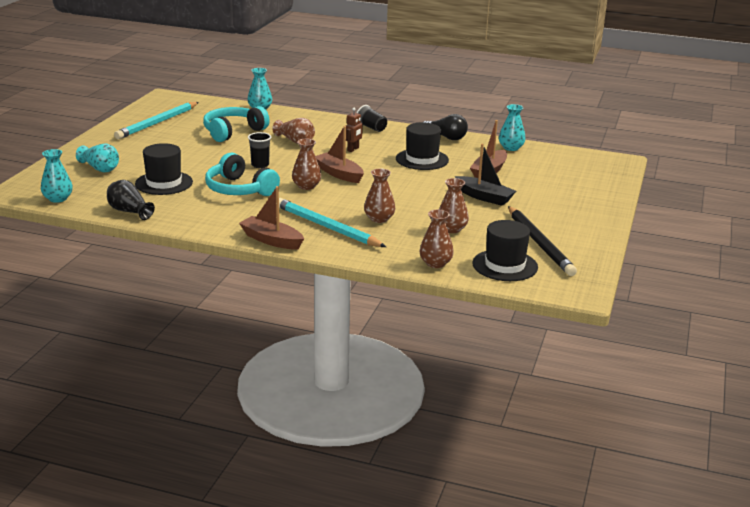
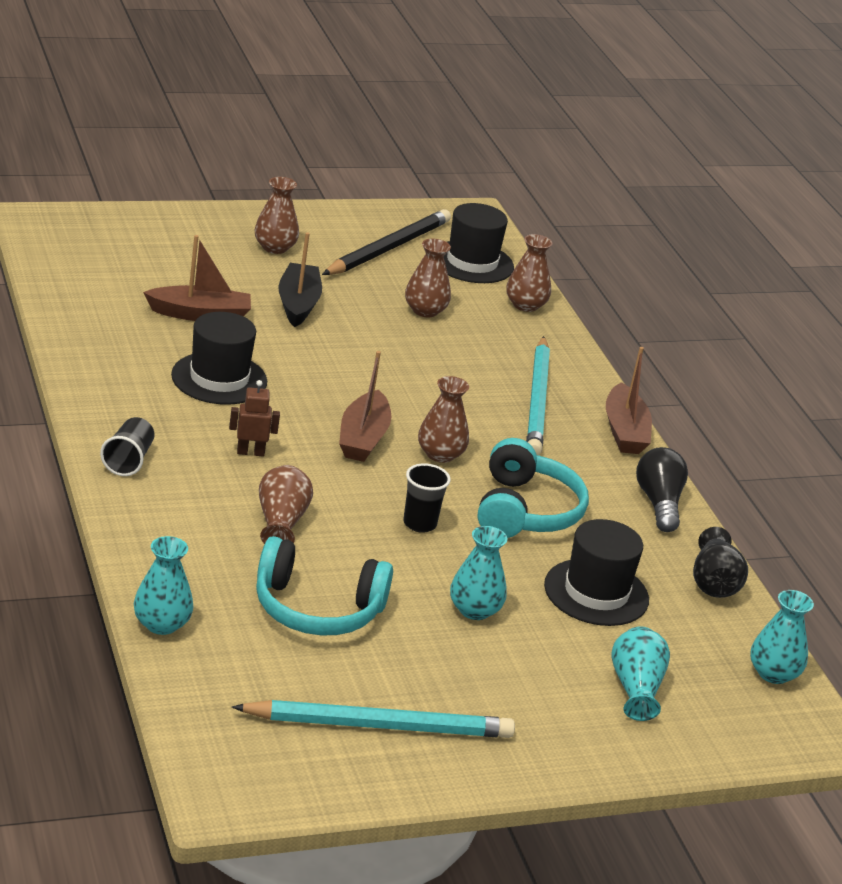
camera: 130 degrees left, 5 degrees up
brown vase [364,169,395,223] -> brown vase moved to [255,177,299,254]
black light bulb [423,114,468,140] -> black light bulb moved to [636,447,688,532]
turquoise vase [499,104,526,151] -> turquoise vase moved to [450,526,507,620]

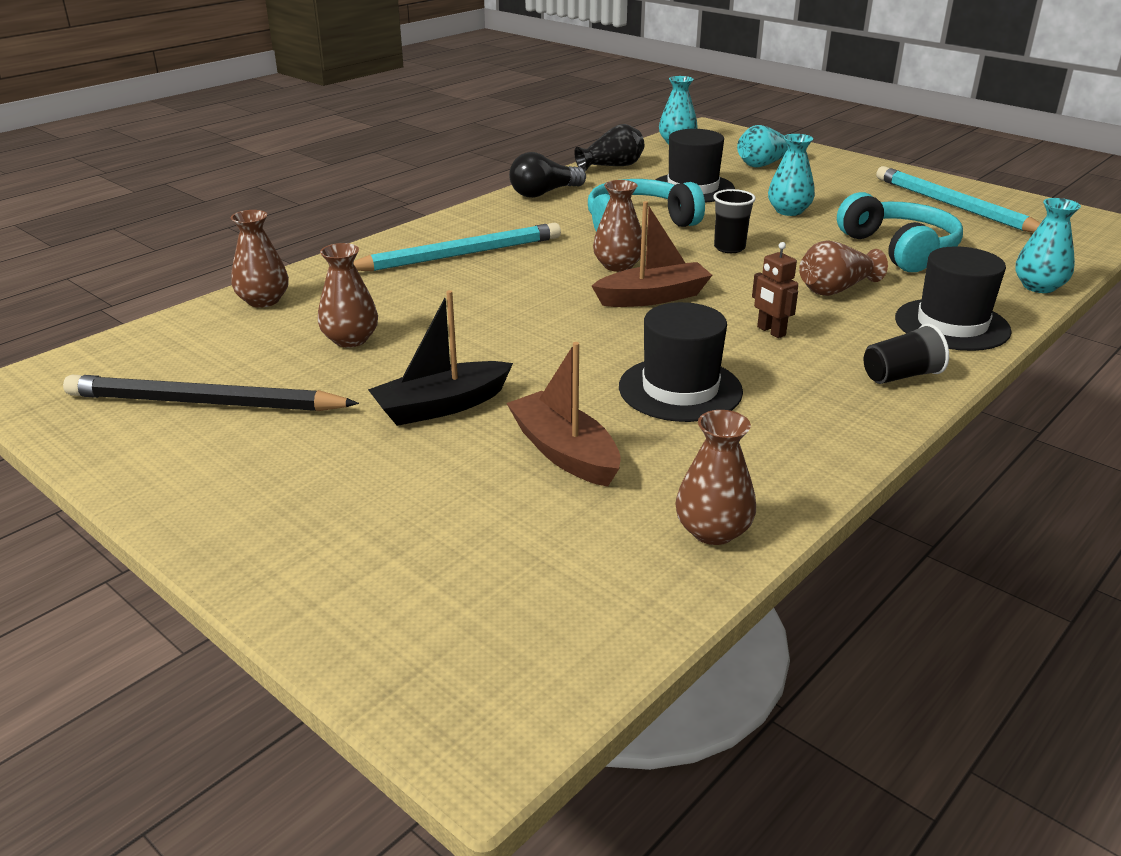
camera: 115 degrees left, 0 degrees up
brown vase [255,177,299,254] -> brown vase moved to [675,410,756,545]
black hat [444,203,514,283] -> black hat moved to [895,246,1012,351]
brown boat [606,347,652,454] -> none

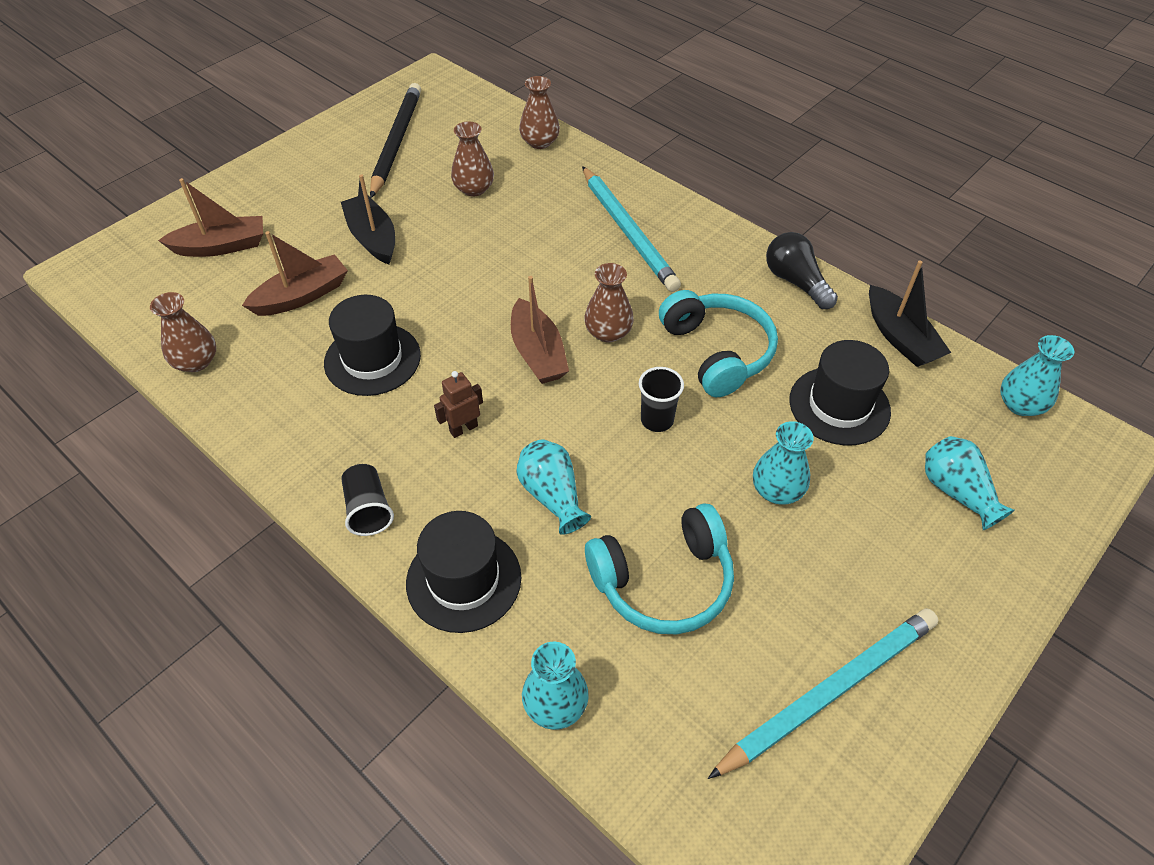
camera: 90 degrees right, 20 degrees up
black vase [574,124,644,172] -> black boat [869,260,951,367]
brown vase [799,240,888,296] -> turquoise vase [517,439,591,535]
none -> brown boat [158,178,263,257]

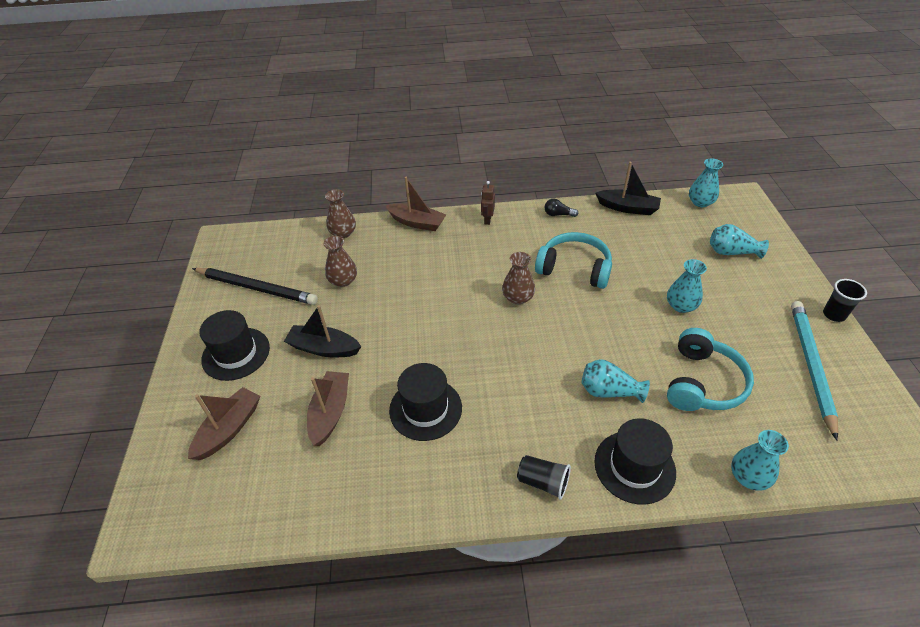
camera: 45 degrees left, 5 degrees down
brown vase [150,292,216,372] -> none
black pencil [370,83,421,198] -> black pencil turned 150 degrees clockwise [192,268,318,305]
brown robot [434,371,483,438] -> brown robot moved to [481,181,495,225]
brown boat [511,276,569,384] -> brown boat moved to [386,177,446,231]
turquoise pencil [582,166,681,292] -> none
black cup [639,367,684,432] -> black cup moved to [823,279,867,322]
black light bulb [766,232,838,309] -> black light bulb [544,199,578,217], size x0.61
black hat [789,340,891,446] -> black hat moved to [199,310,270,381]

